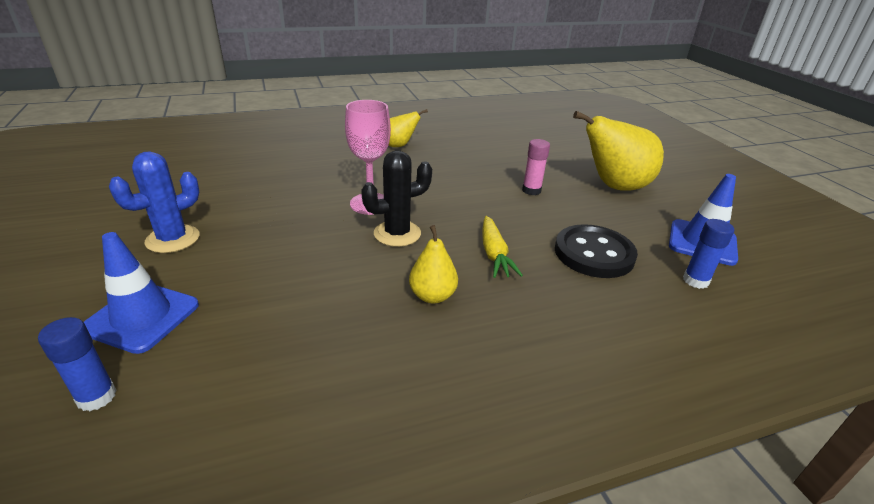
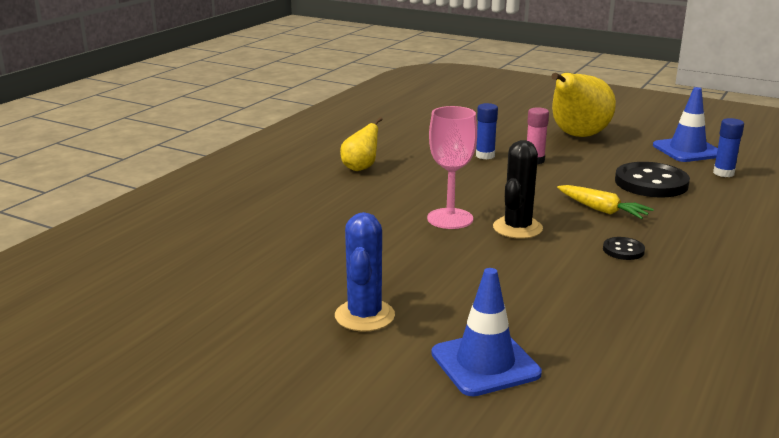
camera: 40 degrees left, 10 degrees down
blue glue stick [38,317,117,411] -> blue glue stick moved to [476,103,498,159]
yellow pear [409,225,458,304] -> black button [603,237,645,260]

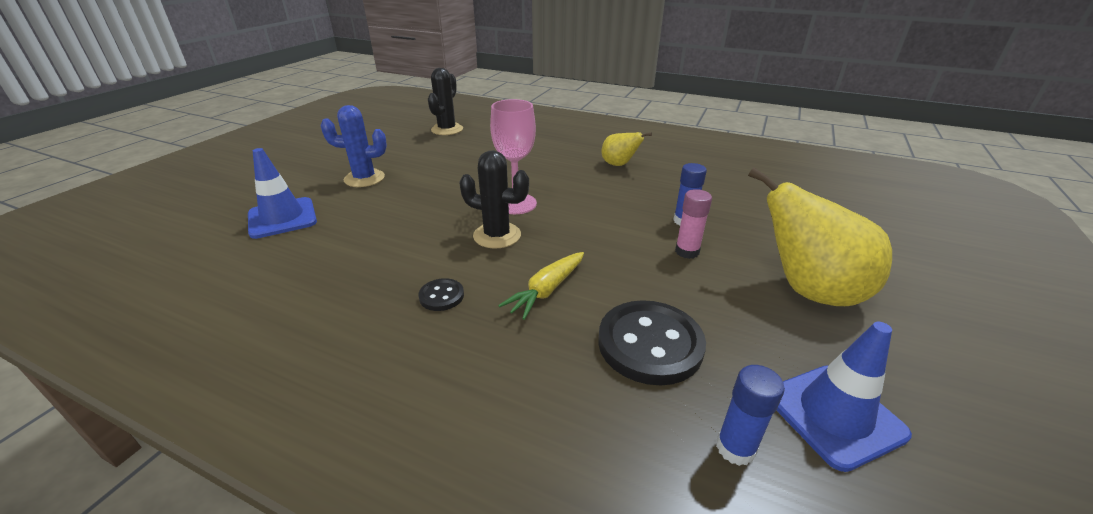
camera: 85 degrees right, 10 degrees up
none -> black cactus [428,68,463,135]

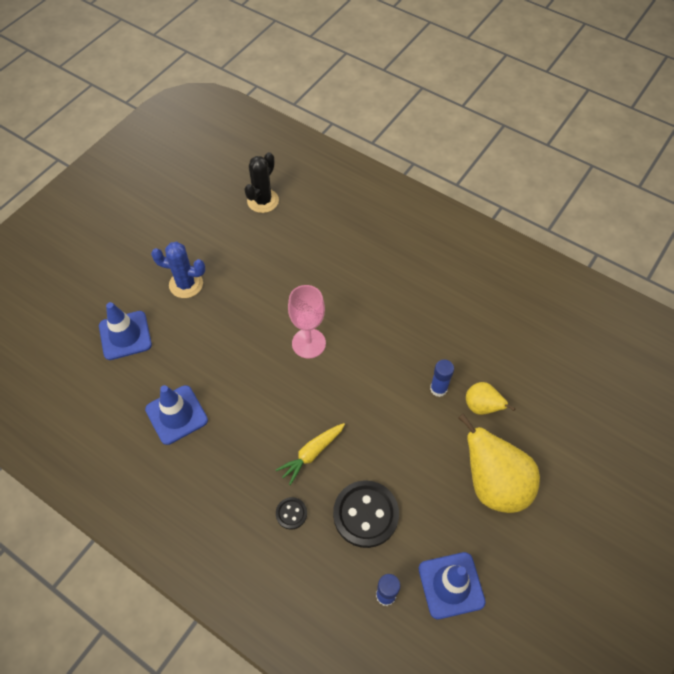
camera: 10 degrees right, 25 degrees up
black button [419,278,464,311] -> black button moved to [276,497,307,530]
black cactus [459,150,529,249] -> none
yellow pear [601,132,652,166] -> yellow pear moved to [466,382,516,415]
pink glue stick [675,189,712,259] -> none
none -> blue traffic cone [145,385,208,445]

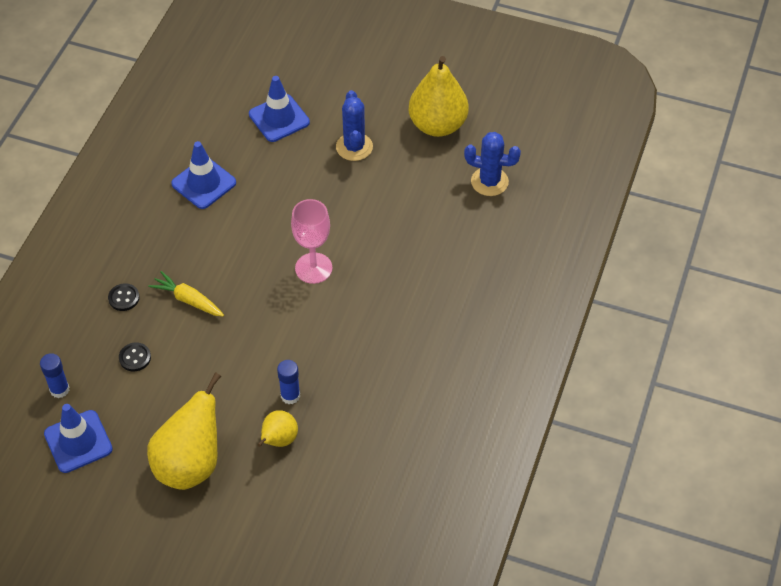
camera: 75 degrees right, 5 degrees down
black cactus [244,152,279,213] -> blue cactus [464,132,521,196]
black button [333,480,399,548] -> black button [119,343,151,371], size x0.48
none -> yellow pear [409,56,468,137]

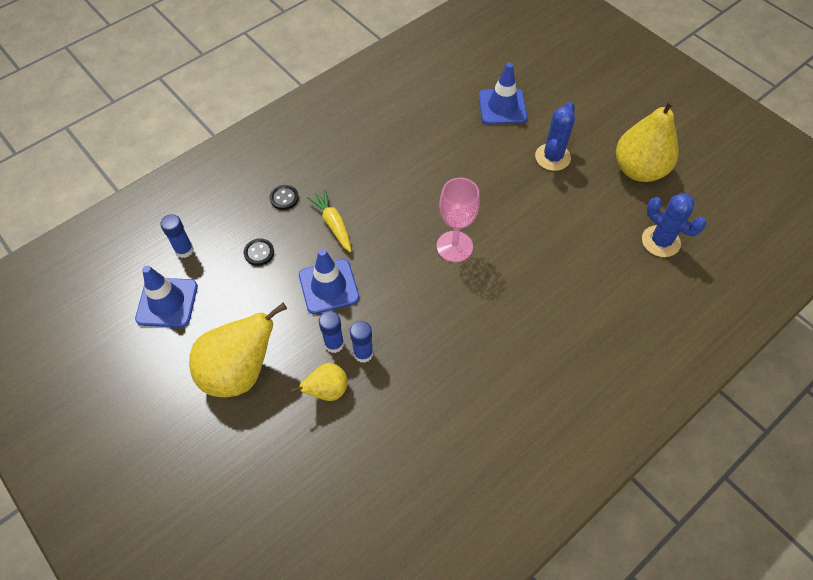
camera: 30 degrees right, 5 degrees up
blue traffic cone [171,141,236,209] -> blue traffic cone moved to [299,249,359,314]
none -> blue glue stick [319,311,344,353]

